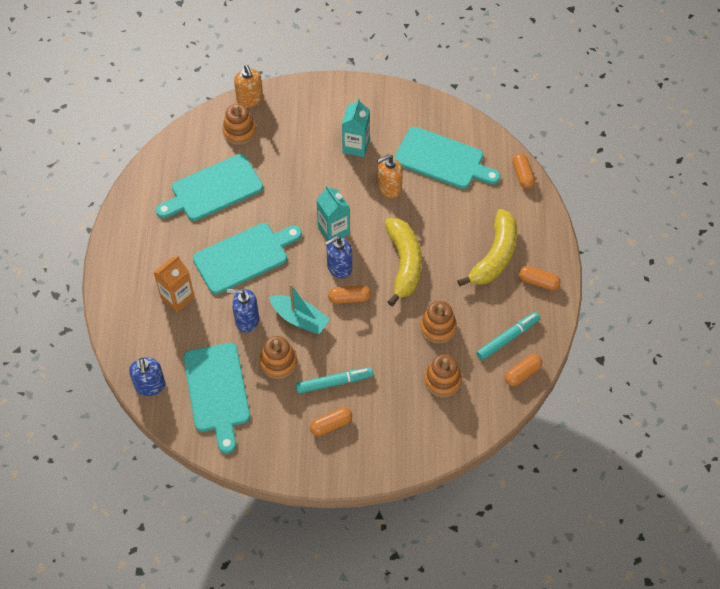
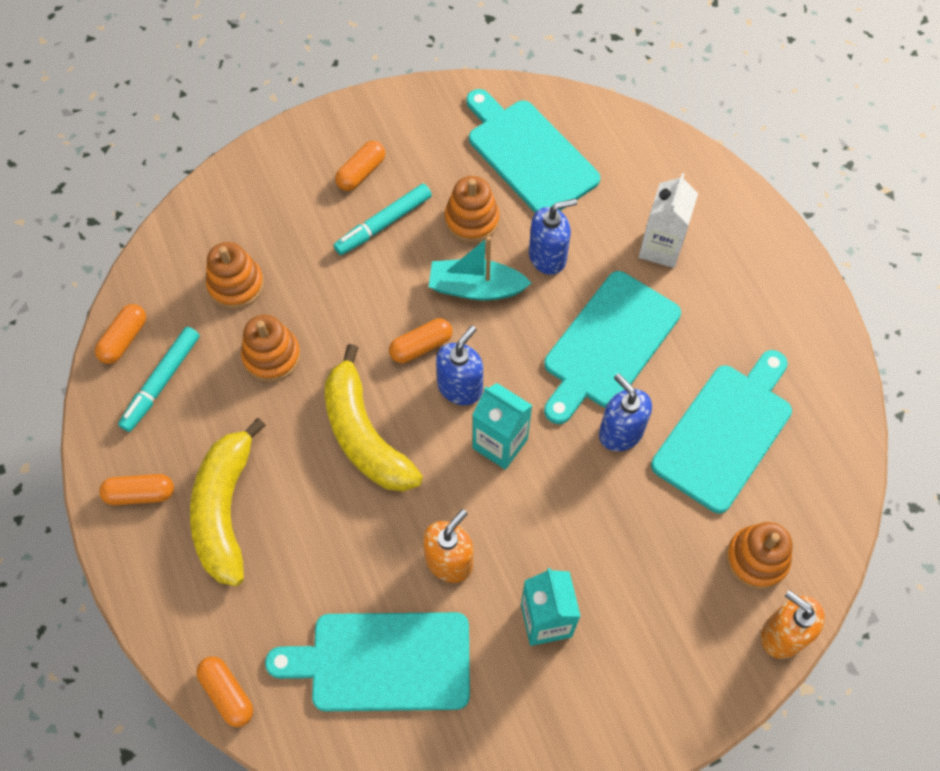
camera: 155 degrees right, 5 degrees up
blue soap dispenser [129,357,165,396] -> blue soap dispenser moved to [599,373,652,451]
orange carton [153,256,195,313] -> white carton [639,173,698,268]

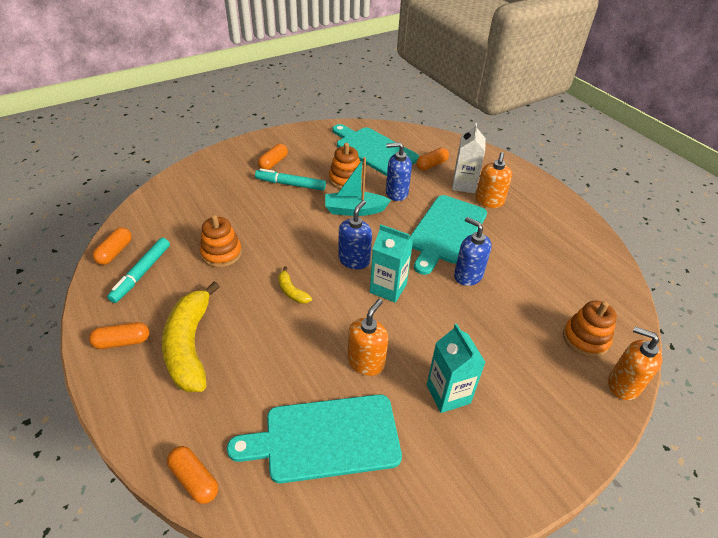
camera: 10 degrees left, 20 degrees down
orange stacking toy [206,242,264,309] -> none
yellow banana [325,344,423,492] -> yellow banana [278,266,312,304], size x0.45
turquoise marker [333,184,432,255] -> turquoise marker turned 60 degrees clockwise [255,168,326,191]
orange capsule [389,318,452,363] -> orange capsule moved to [416,148,449,171]
blue soap dispenser [529,199,577,275] -> blue soap dispenser turned 150 degrees counterclockwise [386,142,412,201]
turquoise cutting board [651,350,792,513] -> none
none -> orange soap dispenser [476,152,512,208]

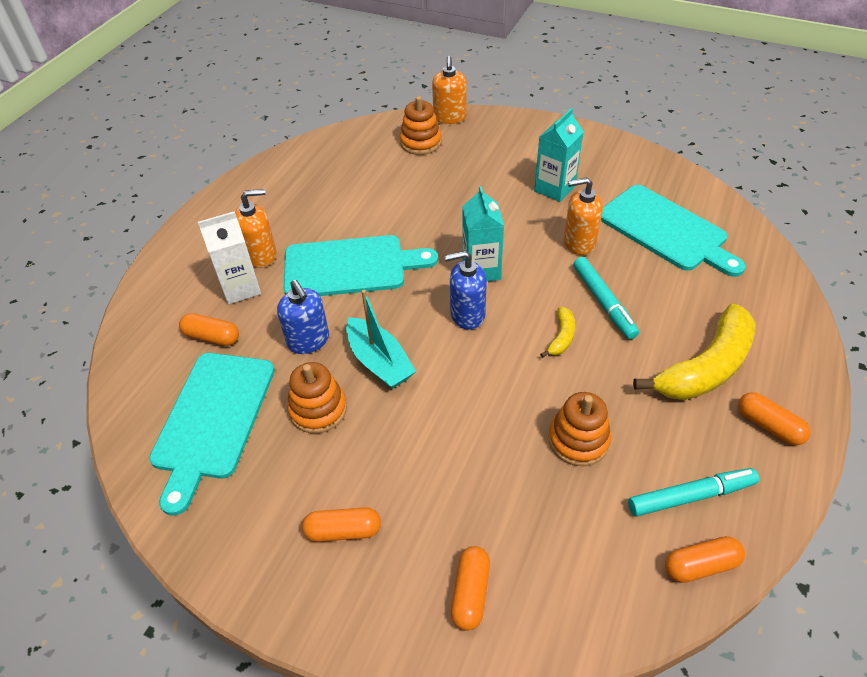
camera: 120 degrees left, 5 degrees up
orange capsule [167,446,218,504] -> orange capsule moved to [451,546,490,631]
turquoise marker [255,168,326,191] -> turquoise marker moved to [573,257,639,339]
blue soap dispenser [454,217,492,286] -> none

